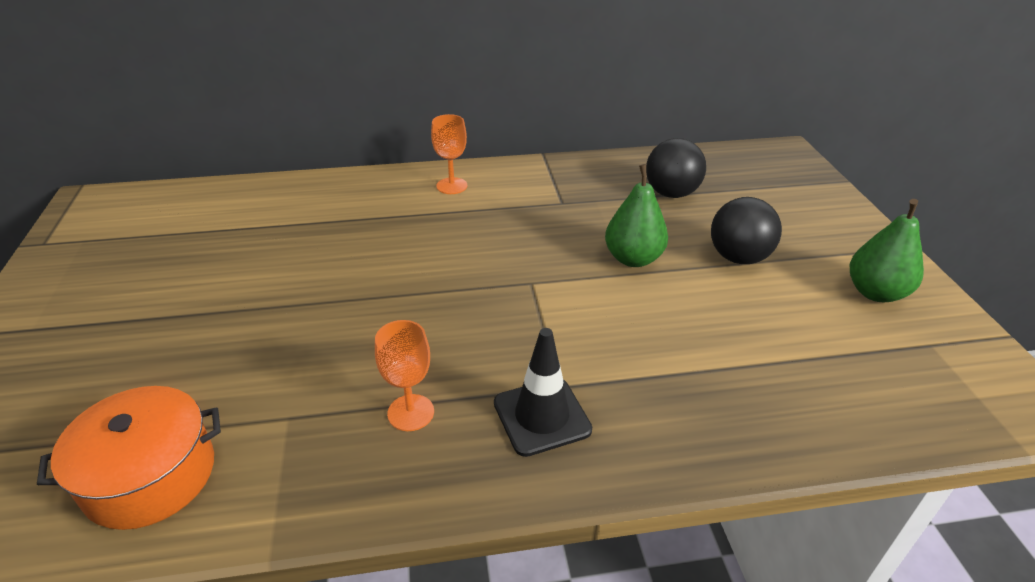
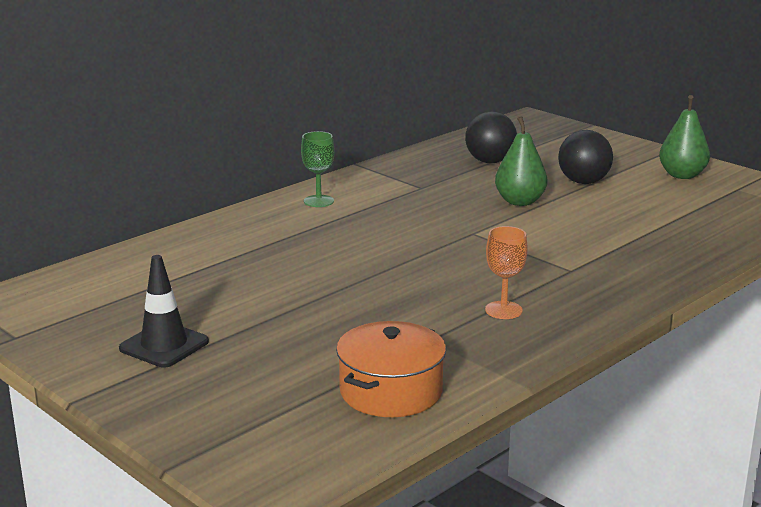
camera: 35 degrees left, 15 degrees down
orange goblet [431,114,467,194] -> green goblet [301,131,335,207]
black traffic cone [494,328,592,457] -> black traffic cone moved to [119,255,209,367]

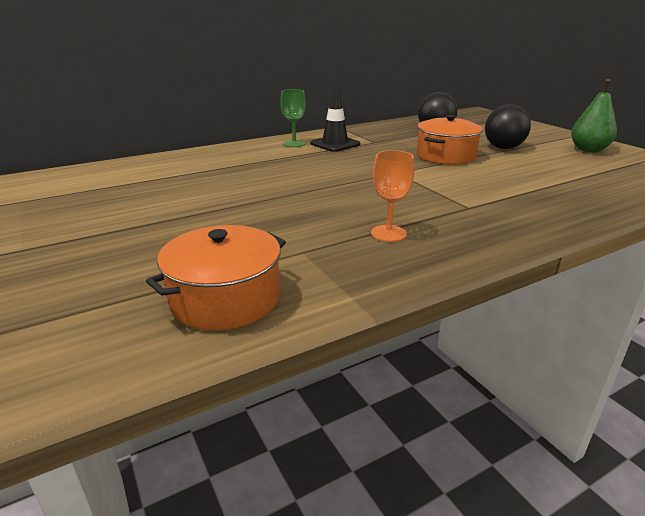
camera: 15 degrees right, 5 degrees up
black traffic cone [119,255,209,367] -> black traffic cone moved to [310,86,361,152]
green pear [495,116,547,206] -> orange pot [417,115,483,165]

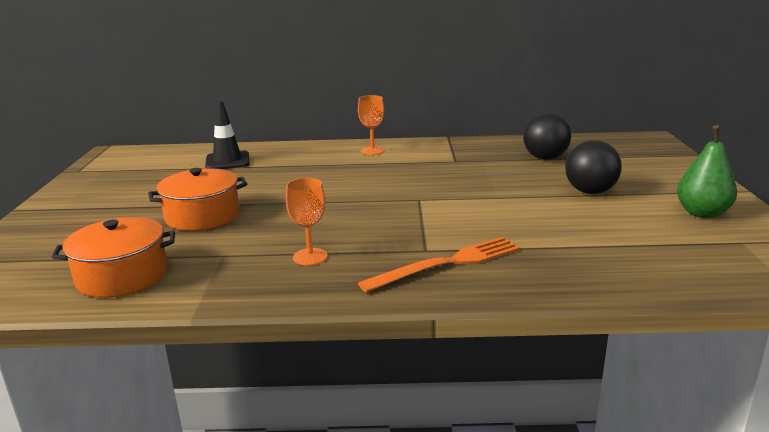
camera: 30 degrees right, 5 degrees down
green goblet [280,89,306,147] -> orange goblet [358,95,384,155]
black traffic cone [310,86,361,152] -> black traffic cone moved to [205,101,250,169]
orange pot [417,115,483,165] -> orange pot moved to [148,168,247,231]
none -> orange fork [358,237,520,292]

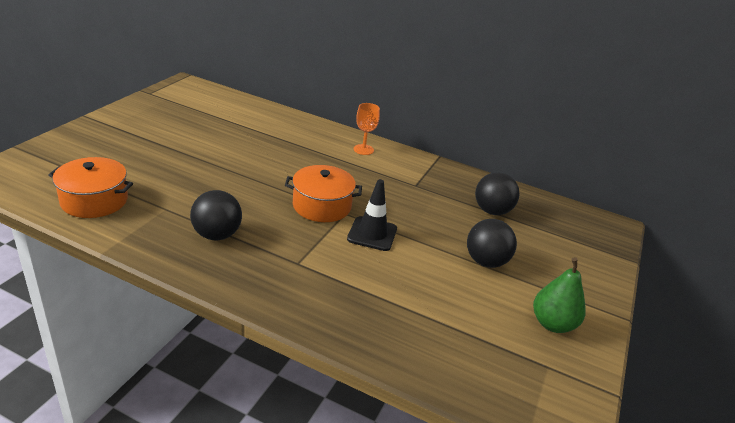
camera: 20 degrees right, 10 degrees up
orange pot [148,168,247,231] -> orange pot moved to [285,165,362,222]
black traffic cone [205,101,250,169] -> black traffic cone moved to [347,179,397,251]
orange goblet [286,178,328,266] -> black ball [190,190,242,240]
orange fork [358,237,520,292] -> none

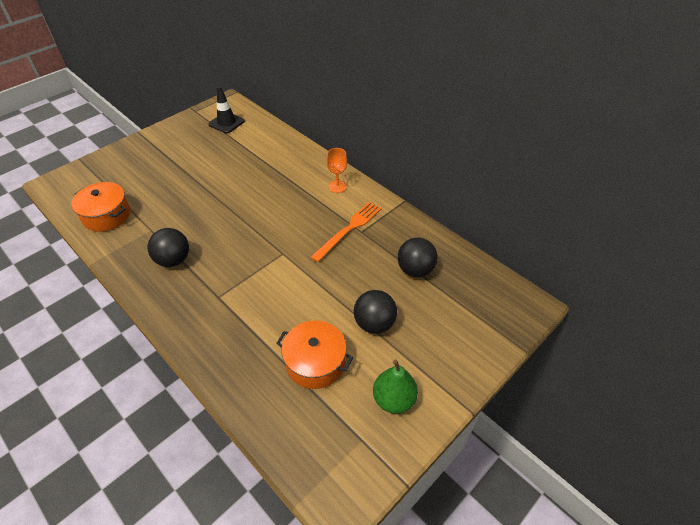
camera: 25 degrees right, 15 degrees up
orange pot [285,165,362,222] -> orange pot moved to [276,320,353,389]
black traffic cone [347,179,397,251] -> black traffic cone moved to [208,86,245,133]
none -> orange fork [310,202,382,262]

